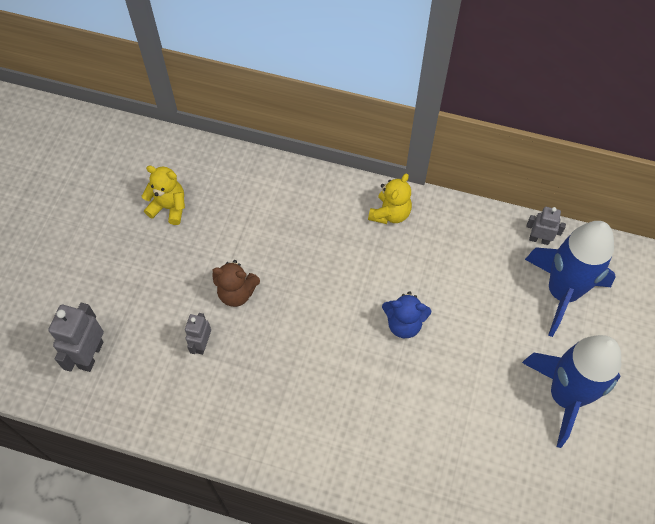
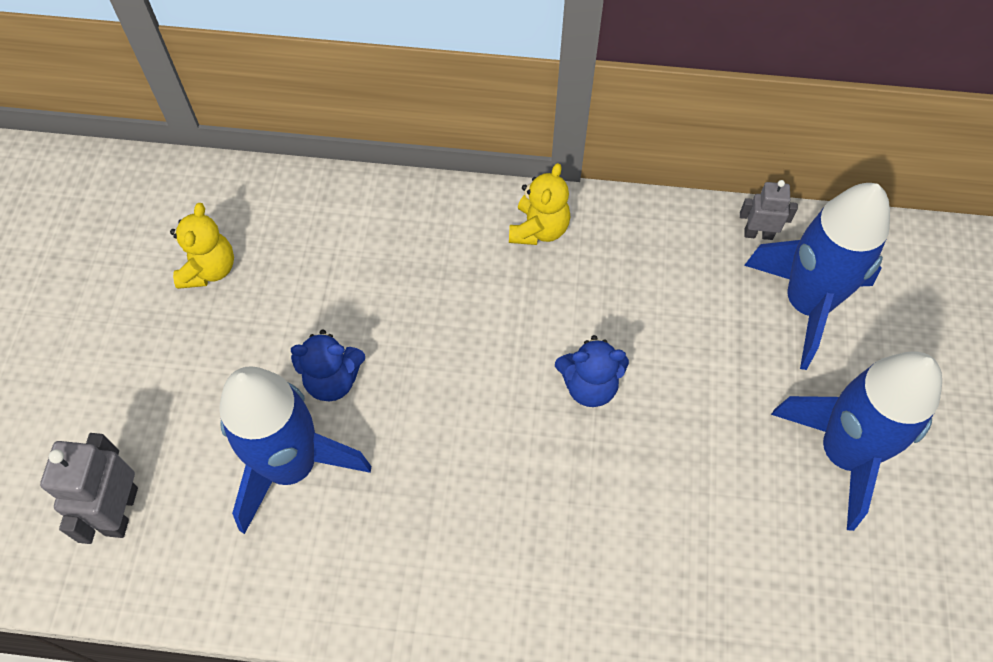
camera: 10 degrees left, 0 degrees up
yellow teddy bear [142,165,185,225] -> yellow teddy bear turned 90 degrees clockwise [170,203,234,289]
grey robot [185,313,211,355] -> blue rocket [219,367,371,534]
brown teddy bear [212,260,260,307] -> blue teddy bear [291,330,365,402]

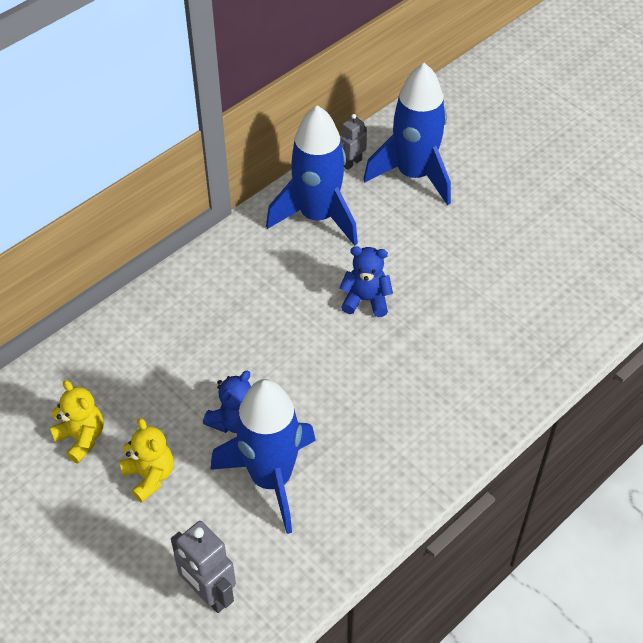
camera: 50 degrees left, 10 degrees down
yellow teddy bear [509,163,570,245] -> yellow teddy bear moved to [119,418,174,503]
blue teddy bear [555,335,629,407] -> blue teddy bear turned 120 degrees counterclockwise [339,246,393,317]
blue rocket [771,351,942,531] -> blue rocket moved to [266,105,358,246]

